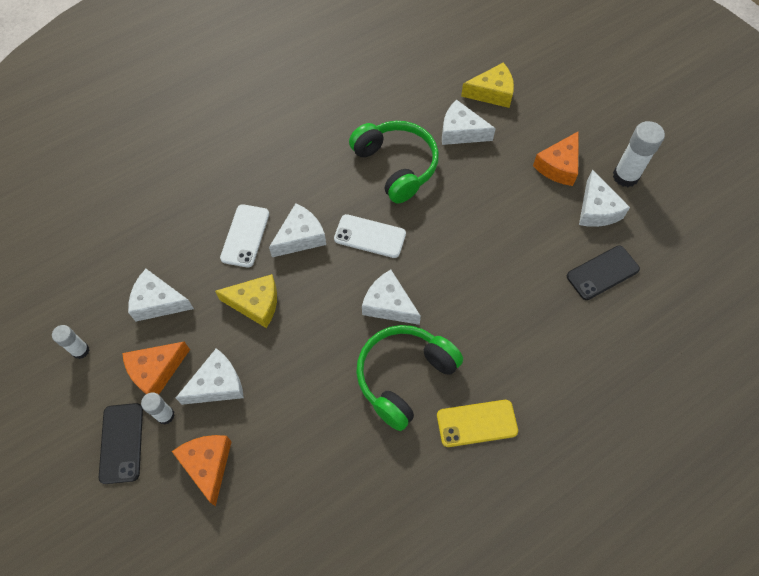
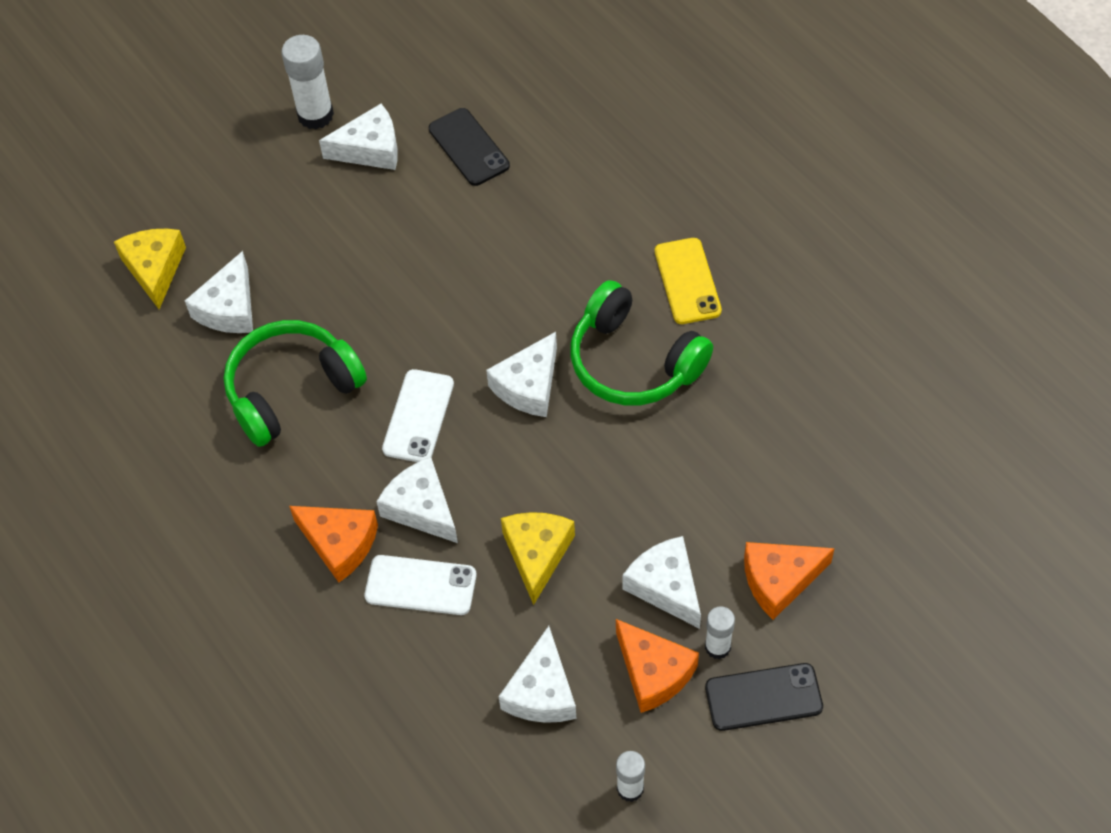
camera: 90 degrees left, 5 degrees down
orange cheese [533,131,579,186] -> orange cheese moved to [289,506,378,582]

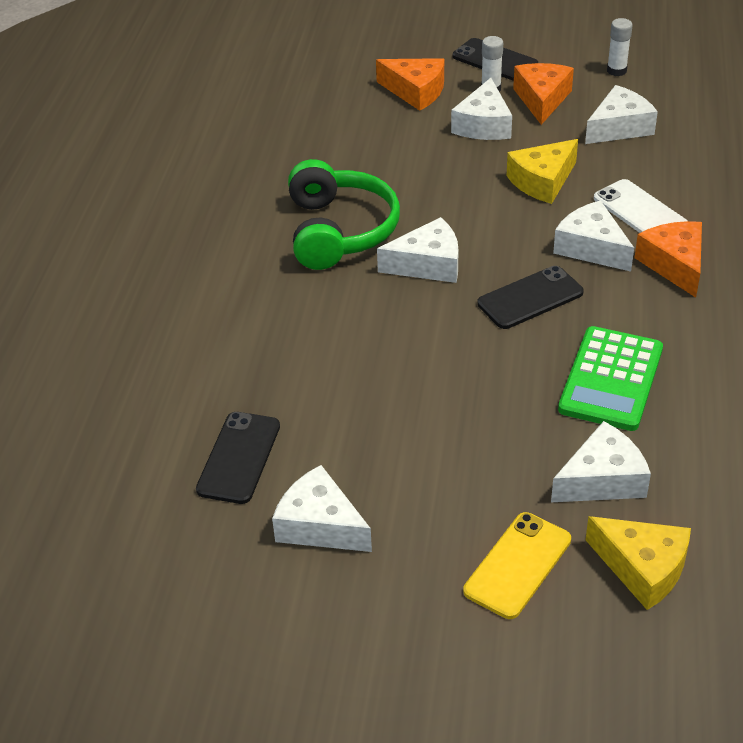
camera: 135 degrees left, 15 degrees down
yellow cheese [114,229,186,309] -> yellow cheese turned 90 degrees counterclockwise [586,516,691,610]
green headphones [224,320,367,447] -> green calculator [558,326,663,431]
white glue stick [282,35,334,129] -> none
white cheese [376,457,458,543] -> white cheese turned 135 degrees clockwise [553,201,634,272]
white phone [382,369,454,462] -> black phone [477,266,584,329]
yellow phone [655,238,722,324] -> yellow phone moved to [463,512,571,619]

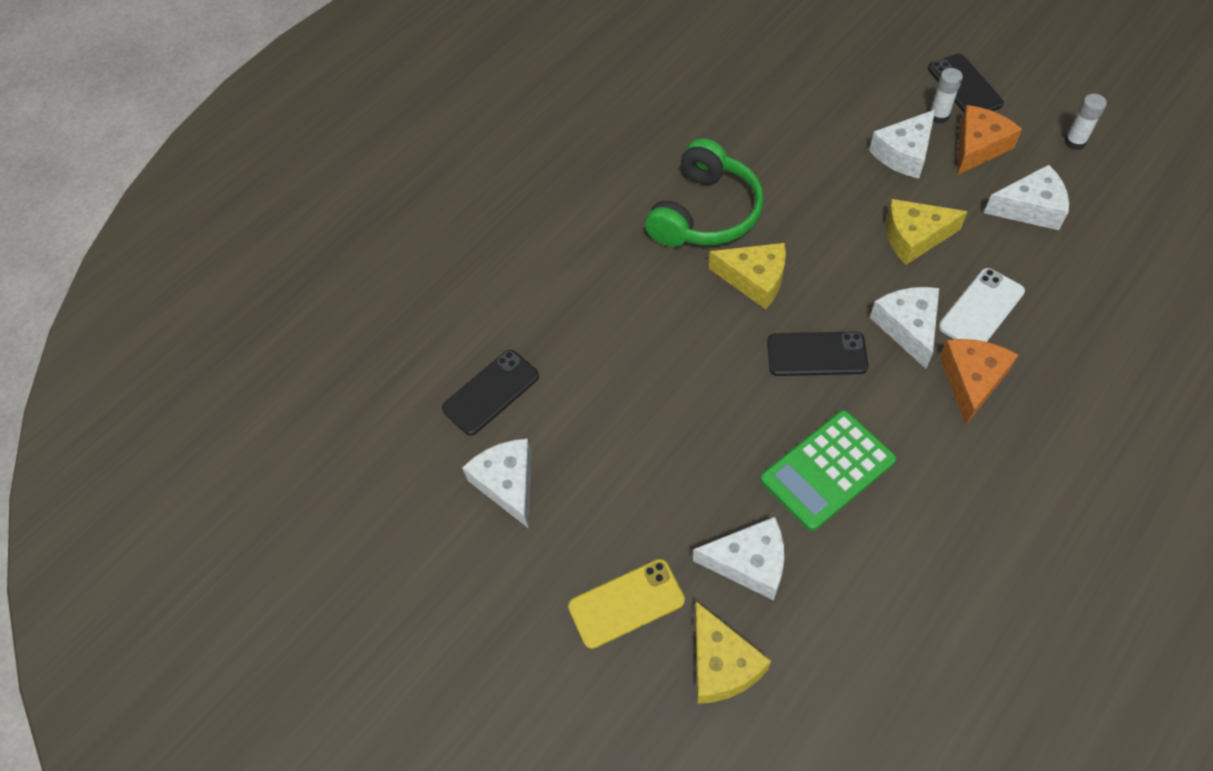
camera: 35 degrees right, 15 degrees up
orange cheese [376,58,444,111] -> none
white cheese [377,217,458,283] -> yellow cheese [709,243,786,309]
white phone [594,179,687,233] -> white phone turned 45 degrees clockwise [939,268,1025,342]

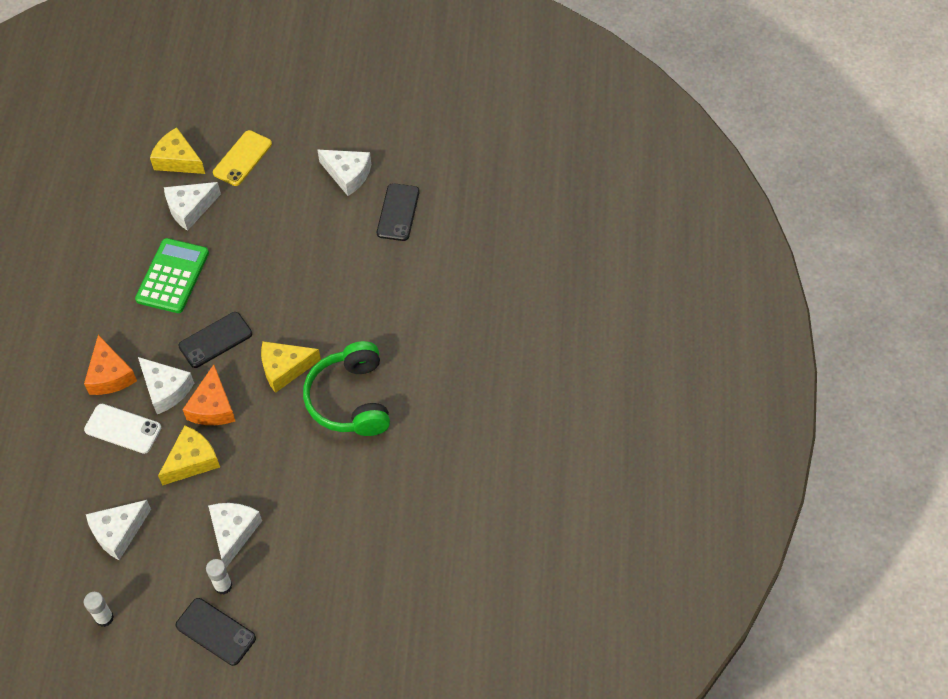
camera: 140 degrees right, 0 degrees up
white phone [939,268,1025,342] -> white phone turned 75 degrees counterclockwise [84,404,161,454]
orange cheese [957,105,1022,175] -> orange cheese moved to [182,365,235,425]

